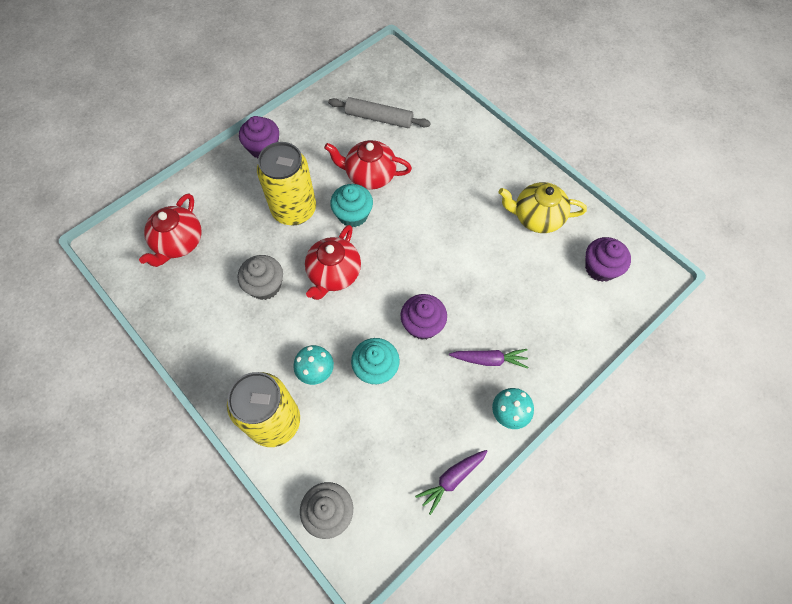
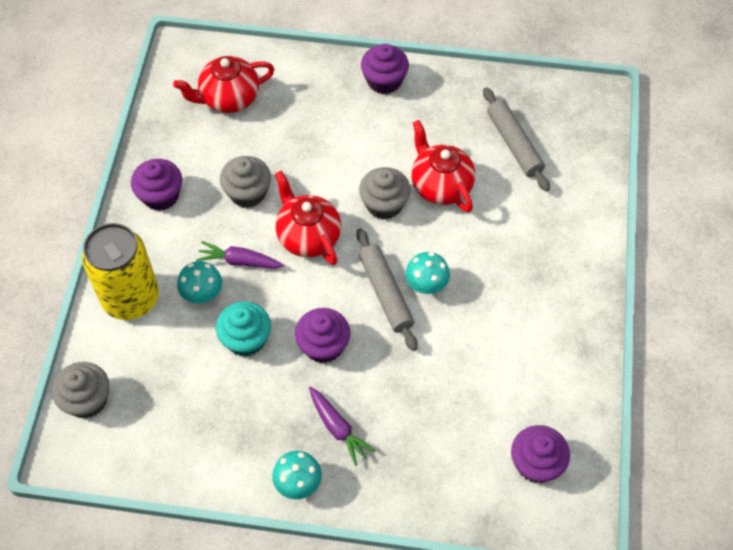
camera: 50 degrees right, 5 degrees down
yellow can [257,142,316,225] -> none
red teapot [305,225,361,300] -> red teapot turned 75 degrees clockwise [275,171,341,265]
turquoise cupcake [330,184,373,227] -> grey cupcake [359,167,411,220]
purple carrot [415,450,488,515] -> purple carrot moved to [196,241,284,269]
yellow teapot [499,182,587,233] -> none
none -> purple cupcake [131,159,182,211]
none -> grey rolling pin [356,228,418,351]
none -> turquoise mushroom [405,252,450,294]

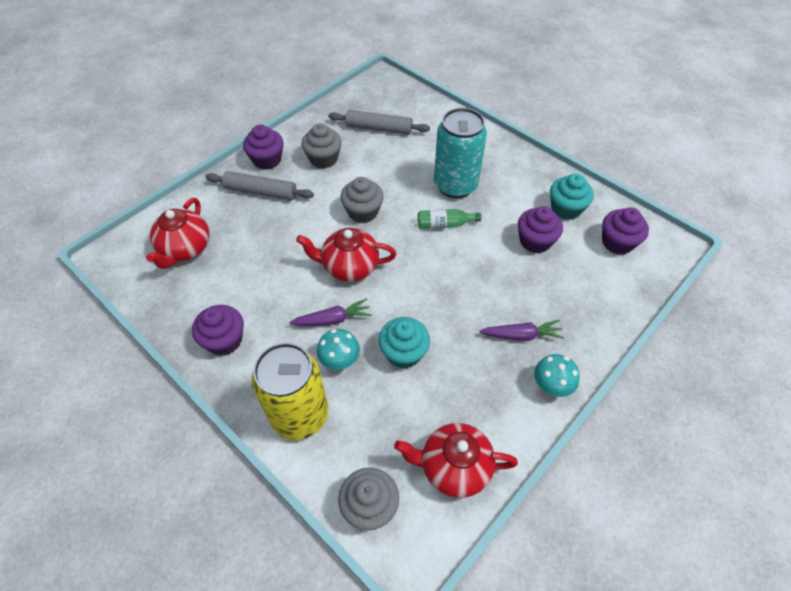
camera: 55 degrees left, 5 degrees down
purple carrot [196,241,284,269] -> purple carrot turned 150 degrees counterclockwise [289,298,372,326]
grey cupcake [220,156,271,208] -> grey cupcake moved to [302,123,342,168]
purple cupcake [295,308,350,363] -> purple cupcake moved to [518,206,563,253]
grey rolling pin [356,228,418,351] -> grey rolling pin moved to [206,171,314,200]
turquoise mushroom [405,252,450,294] -> green bottle [418,209,481,229]
red teapot [411,120,475,212] -> red teapot moved to [394,423,518,498]
none -> turquoise can [434,108,487,198]
none -> turquoise cupcake [550,174,594,220]

